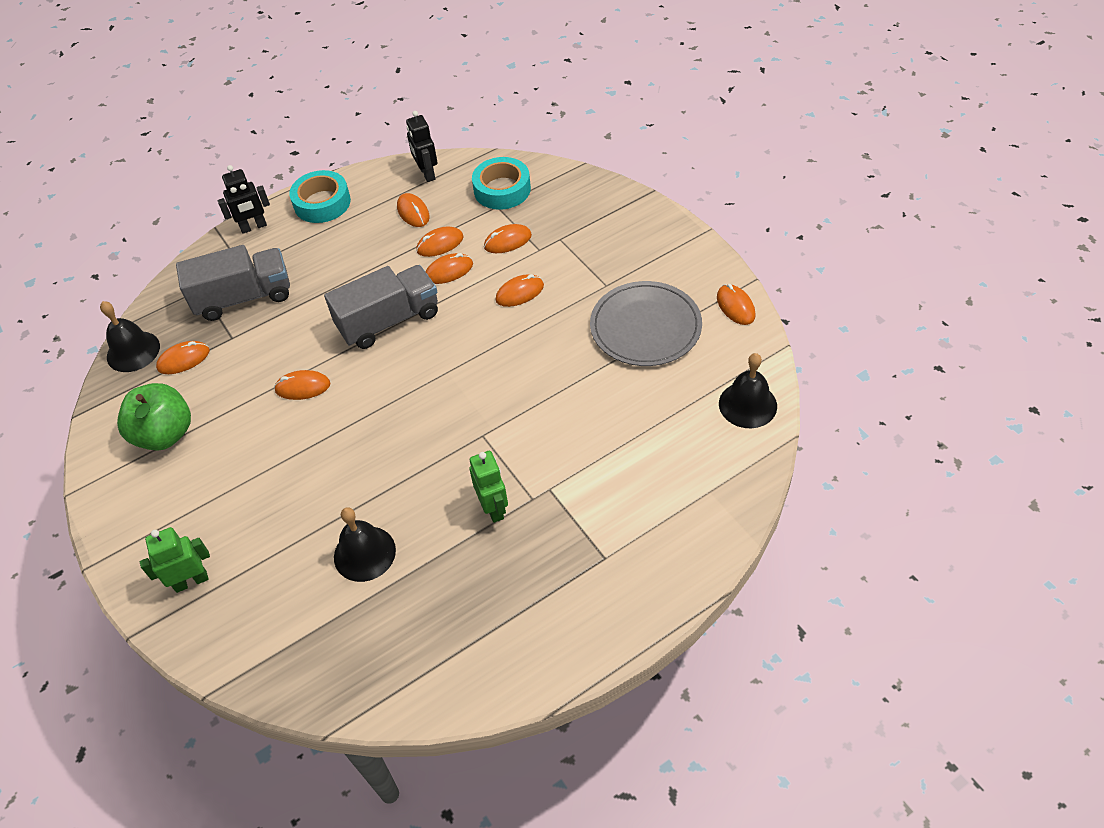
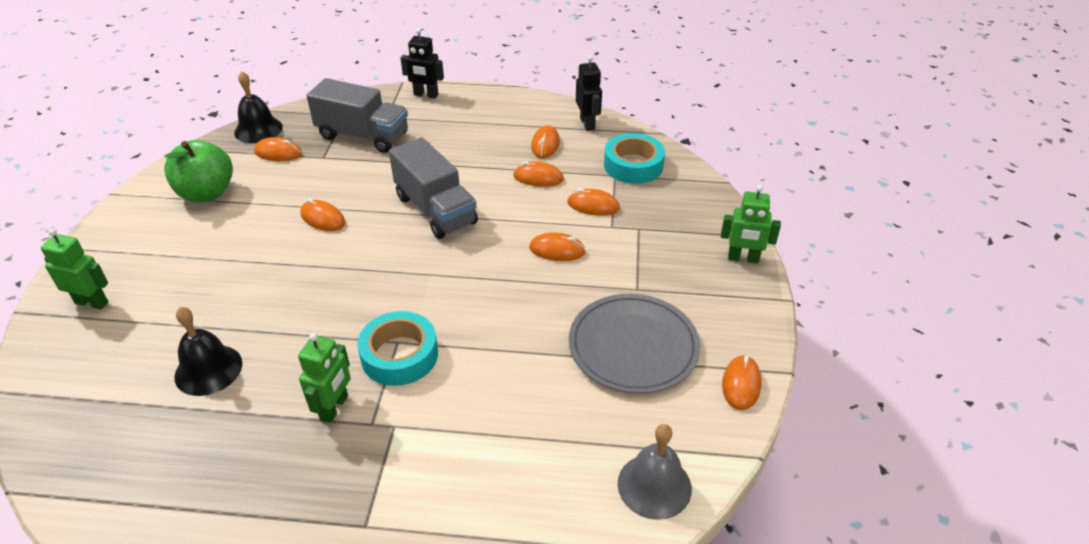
camera: 35 degrees right, 10 degrees down
turquoise tape [289,170,351,223] -> turquoise tape moved to [357,311,438,386]
grey truck [324,265,438,349] -> grey truck turned 45 degrees clockwise [389,137,478,239]
black robot [406,111,438,182] -> black robot turned 150 degrees clockwise [576,55,602,131]
orange mouse [426,253,473,284] -> none
black bell [719,353,777,428] -> grey bell [618,424,692,520]
none -> green robot [721,185,781,264]

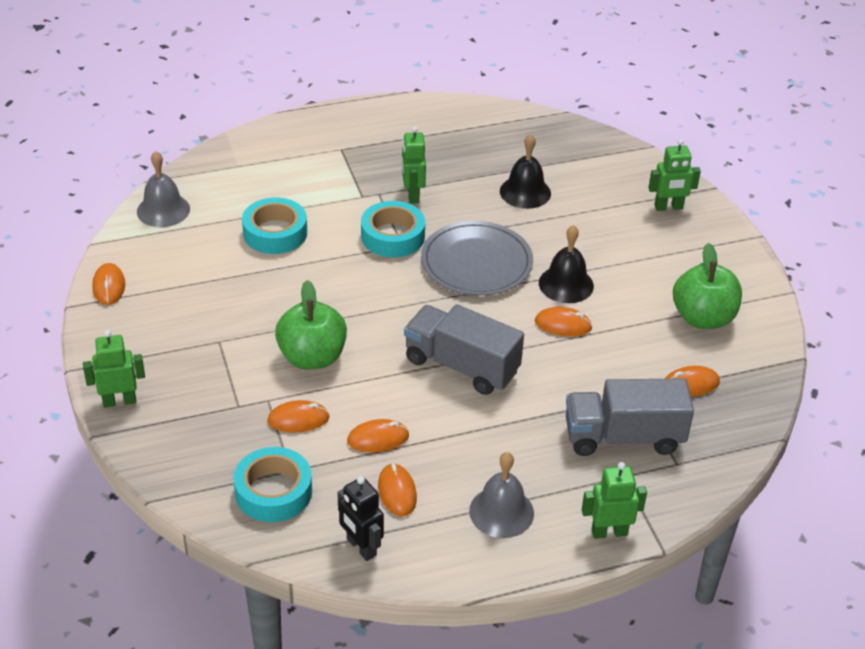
camera: 155 degrees right, 0 degrees up
black bell [234,71,283,143] -> black bell moved to [539,225,594,303]
black robot [401,28,444,99] -> green robot [582,462,647,539]
orange mouse [529,232,586,261] -> green apple [275,280,347,369]
grey plate [569,294,700,393] -> grey plate moved to [421,221,533,296]
none -> turquoise tape [242,197,307,254]
none -> grey bell [469,452,534,538]

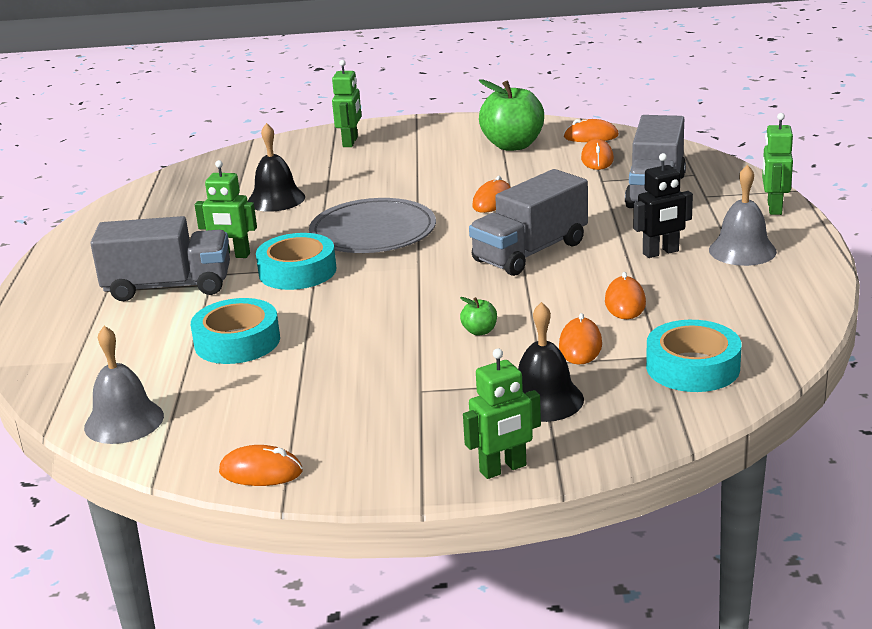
camera: 70 degrees left, 15 degrees down
green robot [83,330,145,408] -> green robot turned 120 degrees counterclockwise [463,348,541,479]
green apple [275,280,347,369] -> green apple [460,297,497,335], size x0.43
black robot [338,476,384,561] -> black robot moved to [633,153,693,258]
orange mouse [378,463,417,516] -> orange mouse moved to [564,119,619,142]
black bell [539,225,594,303] -> black bell moved to [518,302,584,422]
none -> grey truck [90,216,230,301]

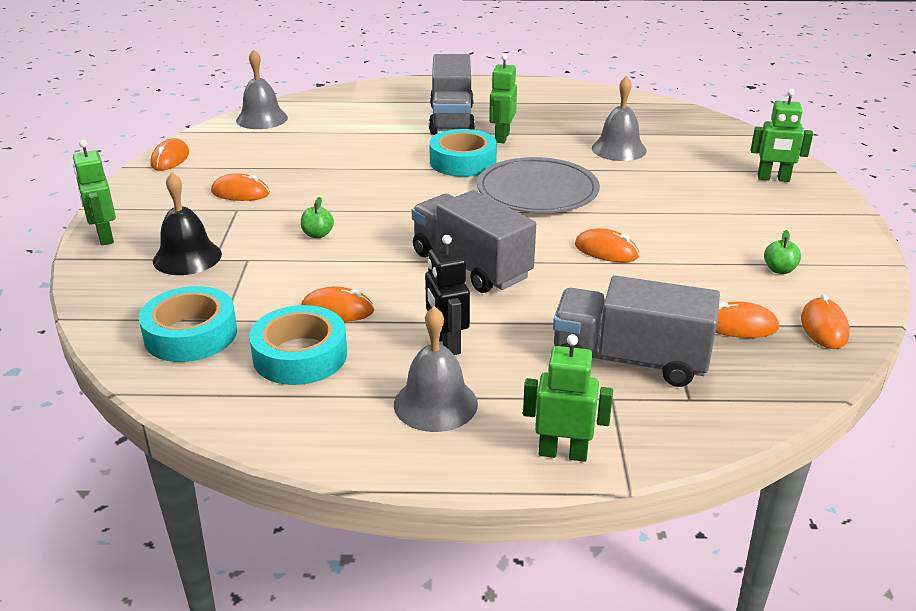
camera: 90 degrees right, 5 degrees up
turquoise tape [191,298,280,364] -> turquoise tape moved to [249,305,347,385]
black bell [248,123,305,212] -> grey bell [592,76,647,161]
green apple [479,79,544,151] -> green apple [764,230,801,274], size x0.43
orange mouse [559,313,602,365] -> orange mouse moved to [211,173,270,201]

